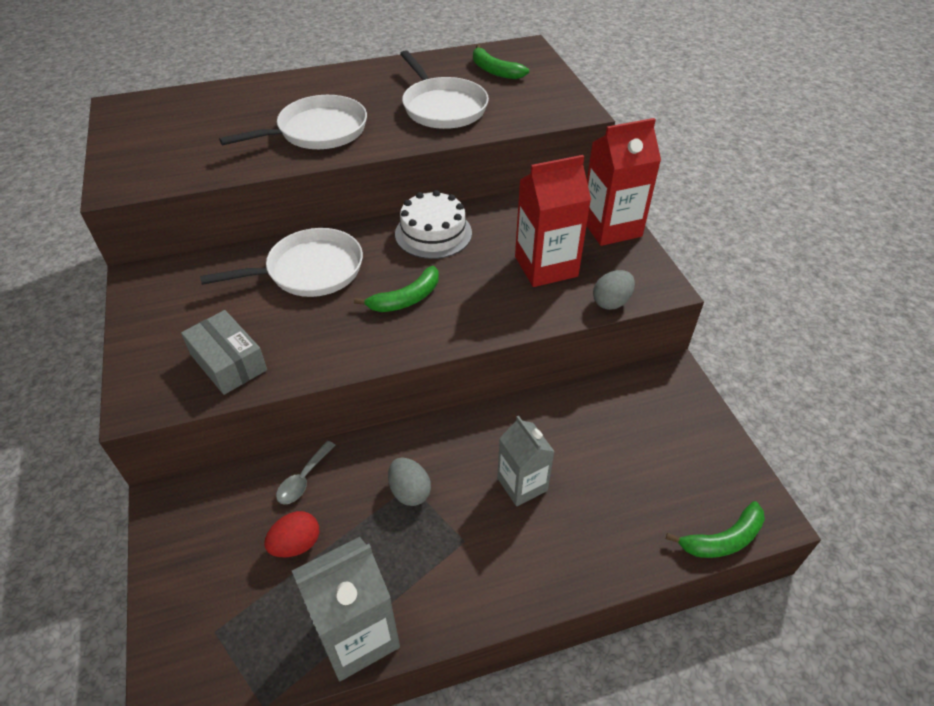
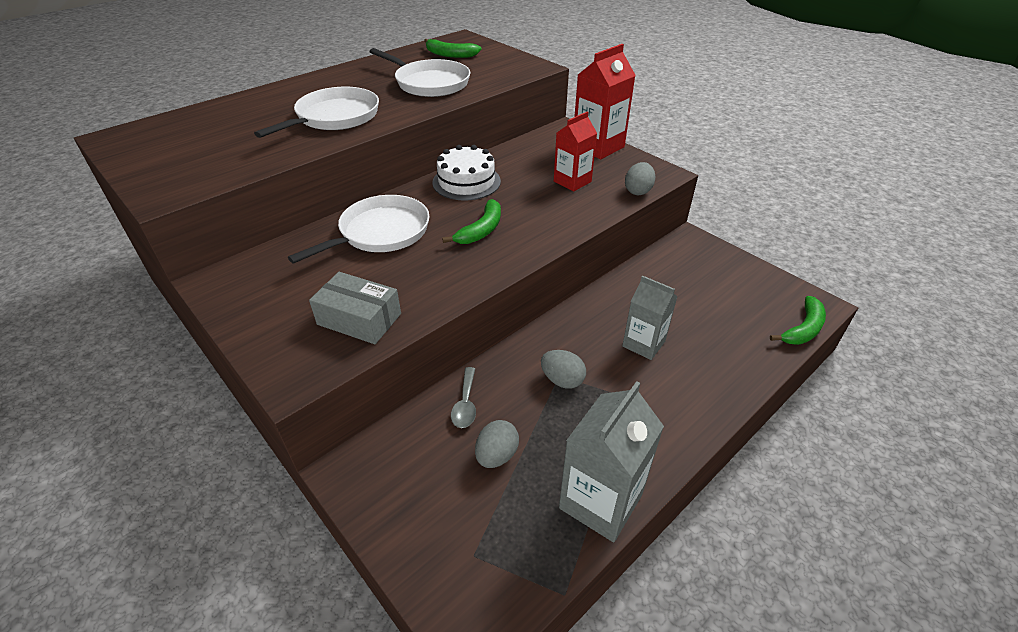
camera: 25 degrees left, 5 degrees down
red egg [264,511,319,557] -> grey egg [475,420,519,468]
red carton [515,155,591,287] -> red carton [554,111,597,191], size x0.66

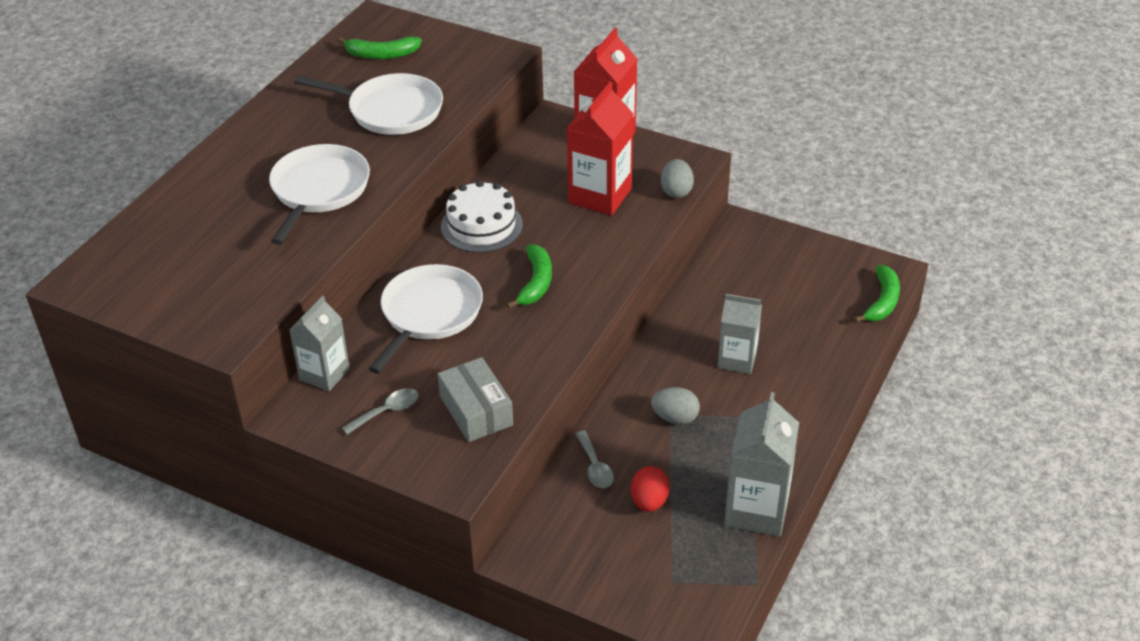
camera: 20 degrees left, 0 degrees up
grey box [309,272,401,344] -> grey box turned 60 degrees clockwise [438,357,513,442]
grey egg [475,420,519,468] -> red egg [631,466,670,512]
red carton [554,111,597,191] -> red carton [566,82,633,216], size x1.51
none -> grey carton [289,295,350,391]
none -> grey spoon [342,388,419,435]

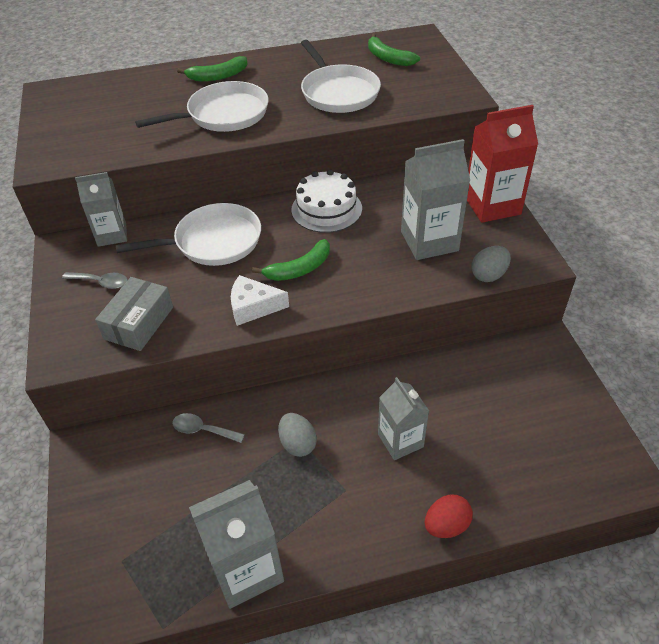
camera: 50 degrees right, 5 degrees up
red carton [566,82,633,216] -> grey carton [401,139,470,260]
grey spoon [576,431,614,488] -> grey spoon turned 75 degrees clockwise [172,413,245,443]
red egg [631,466,670,512] -> red egg moved to [425,495,473,538]
green banana [854,265,900,323] -> green banana moved to [177,56,248,82]
none -> white cheese [231,275,289,326]

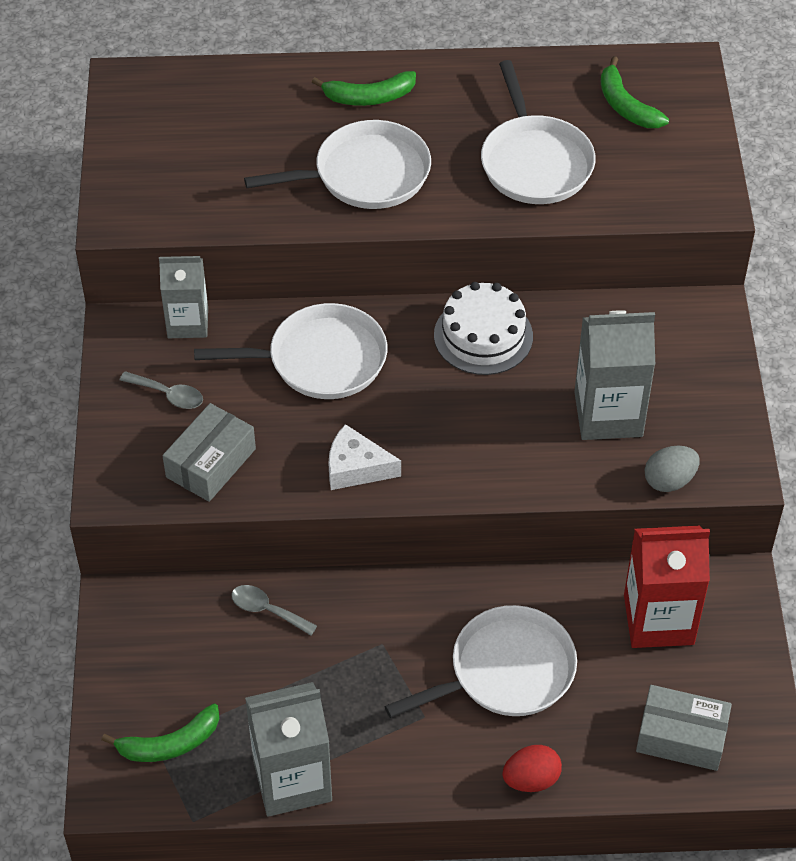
camera: 10 degrees right, 5 degrees up
green banana [252,239,330,281] -> green banana moved to [101,703,219,762]
grey egg [278,413,317,457] -> none
grey carton [378,377,429,460] -> white pan [385,605,577,718]
red carton [467,105,538,223] -> red carton moved to [624,526,710,648]
none -> grey box [636,685,732,771]

